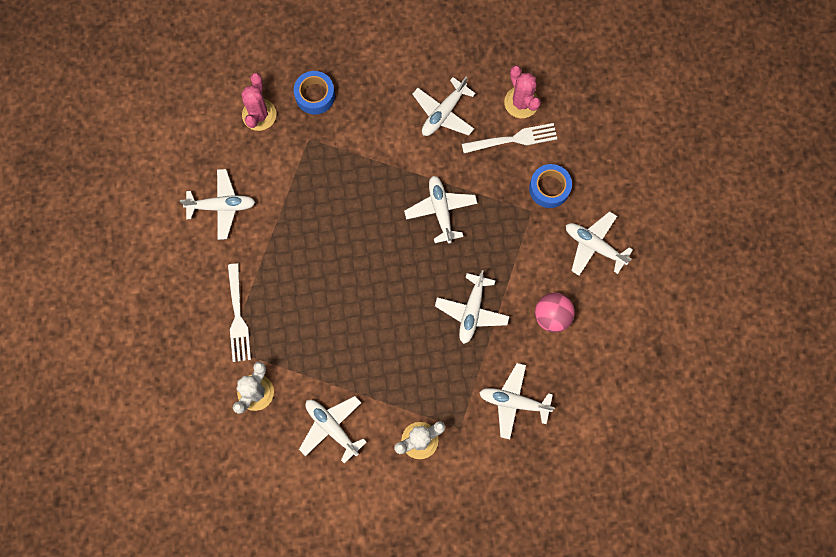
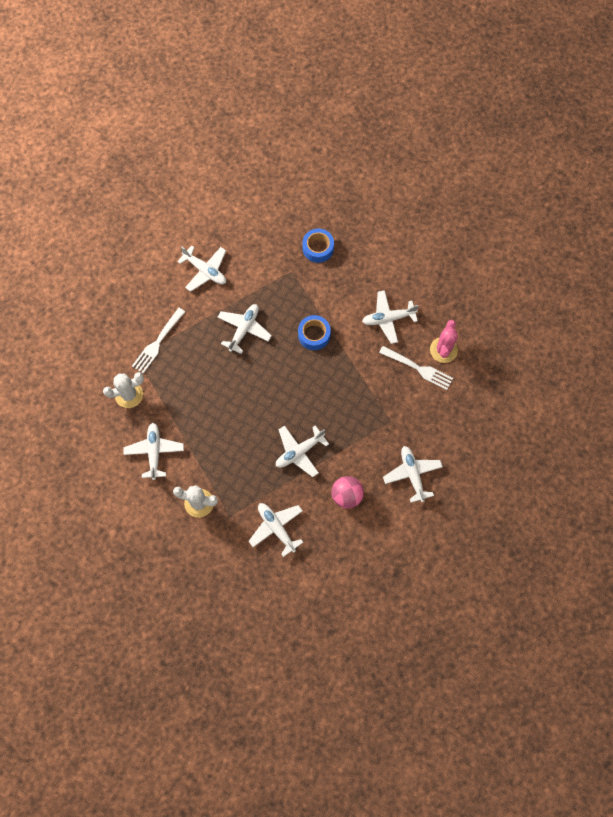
camera: 40 degrees right, 5 degrees down
pink cactus [241,73,276,131] -> none
white plane [404,176,477,244] -> white plane moved to [217,304,272,354]
blue tape [529,164,572,208] -> blue tape moved to [298,315,331,350]

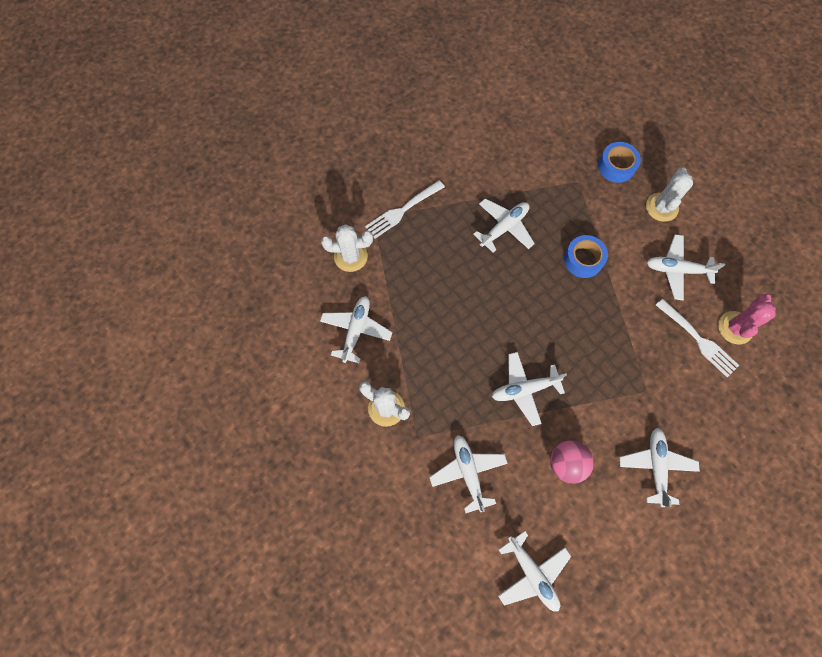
camera: 20 degrees right, 0 degrees up
white plane [177,245,226,292] -> white plane moved to [498,531,571,612]
none -> white cactus [646,168,693,222]

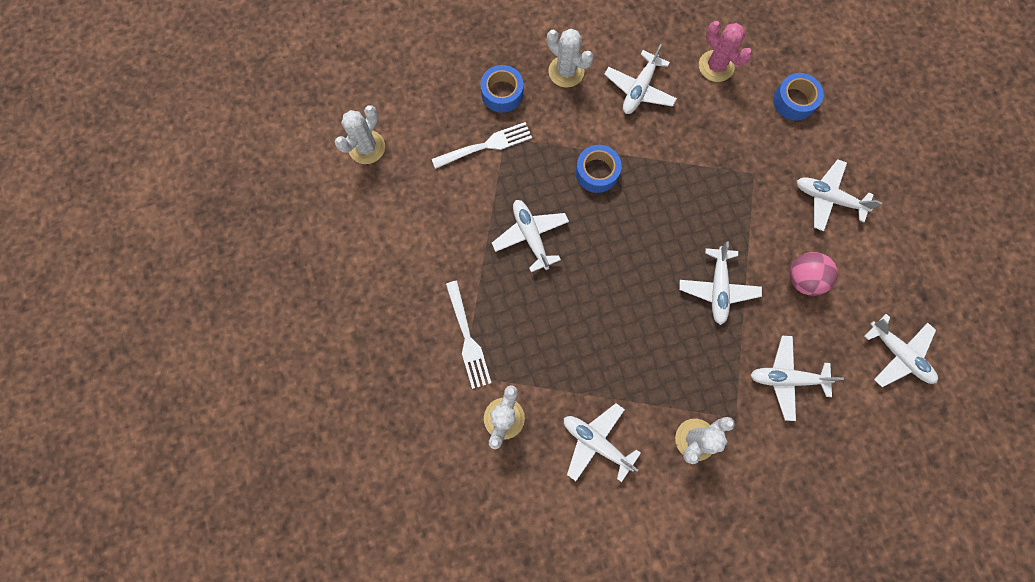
camera: 70 degrees left, 5 degrees up
white plane [498,531,571,612] -> white plane turned 60 degrees clockwise [864,314,938,387]
white fork [656,298,739,377] -> white fork moved to [432,122,532,169]
none -> white cactus [335,105,385,164]
none -> blue tape [773,73,824,121]

